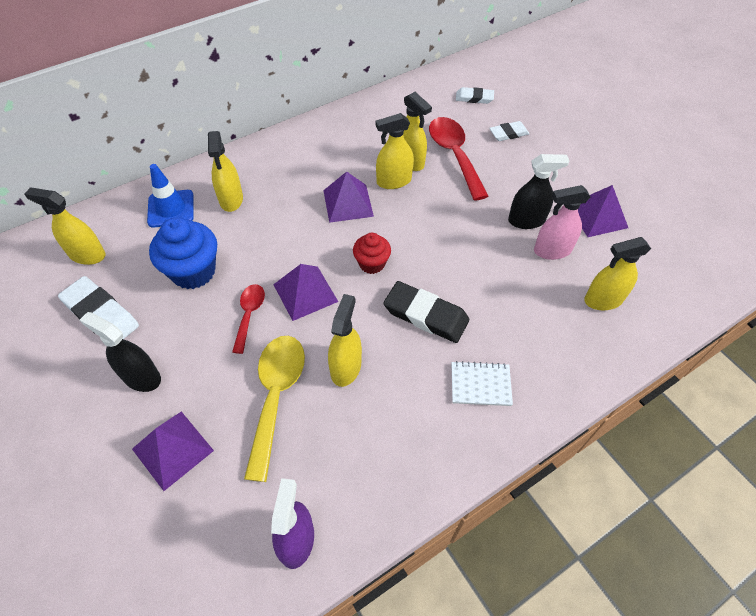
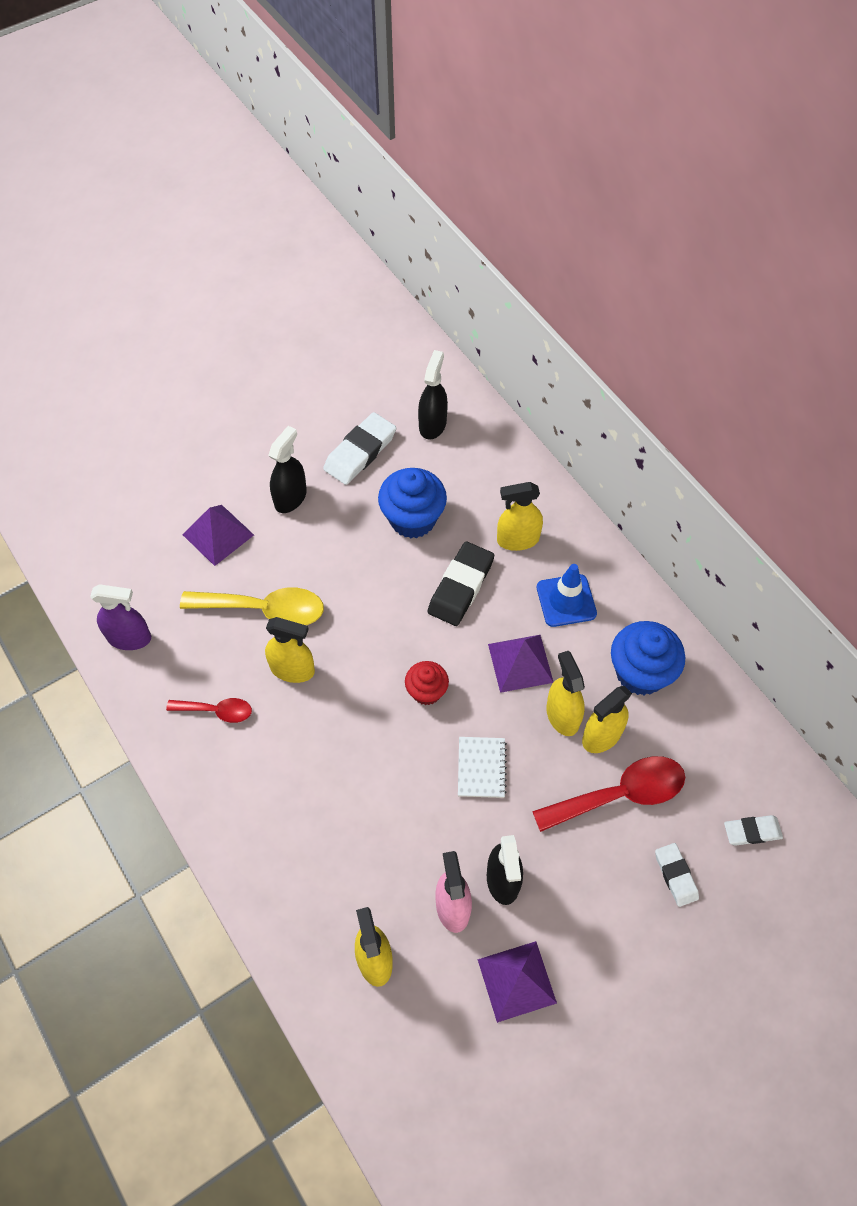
camera: 90 degrees right, 5 degrees up
yellow spray bottle [24,188,106,265] -> black spray bottle [418,350,448,440]
blue traffic cone [147,164,194,228] -> blue traffic cone moved to [537,564,597,627]
red spoon [232,284,265,354] -> red spoon moved to [166,698,252,723]
purple pyramid [273,264,338,321] -> none
black eraser [383,281,469,343] -> black eraser moved to [428,542,494,626]
white notebook [452,361,513,406] -> white notebook moved to [458,737,507,798]
white eraser [456,87,494,104] -> white eraser turned 75 degrees clockwise [724,815,783,846]
none -> blue cupcake [611,621,685,695]

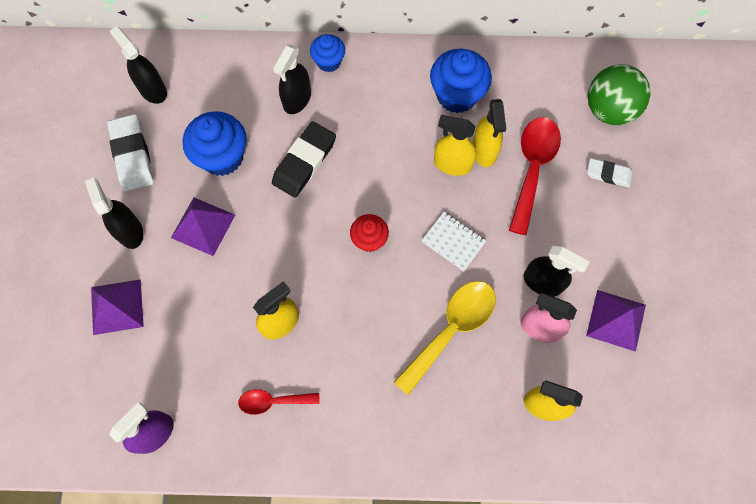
camera: 55 degrees left, 10 degrees up
red spoon [166,698,252,723] -> red spoon turned 135 degrees counterclockwise [238,389,320,415]
yellow spoon [180,587,324,625] -> yellow spoon moved to [393,281,496,395]
black eraser [428,542,494,626] -> black eraser turned 60 degrees clockwise [272,121,336,198]
purple pyramid [488,635,553,693] -> purple pyramid moved to [171,197,235,256]
yellow spray bottle [497,482,543,551] -> black spray bottle [273,44,311,114]
blue traffic cone [537,564,597,627] -> none
white eraser [724,815,783,846] -> green ball [588,64,651,125]
none -> blue cupcake [310,34,345,72]

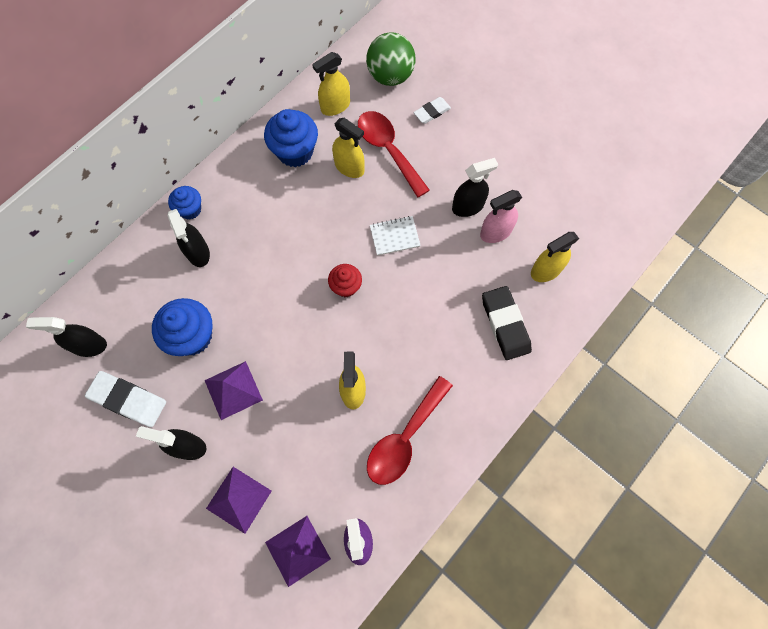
camera: 50 degrees left, 0 degrees up
red spoon [238,389,320,415] -> red spoon [367,376,453,485], size x1.76
black eraser [272,121,336,198] -> black eraser moved to [482,286,532,360]
yellow spoon [393,281,496,395] -> none
yellow spray bottle [434,115,476,176] -> yellow spray bottle moved to [312,52,350,116]
purple pyramid [586,290,646,352] -> purple pyramid moved to [265,516,331,587]

